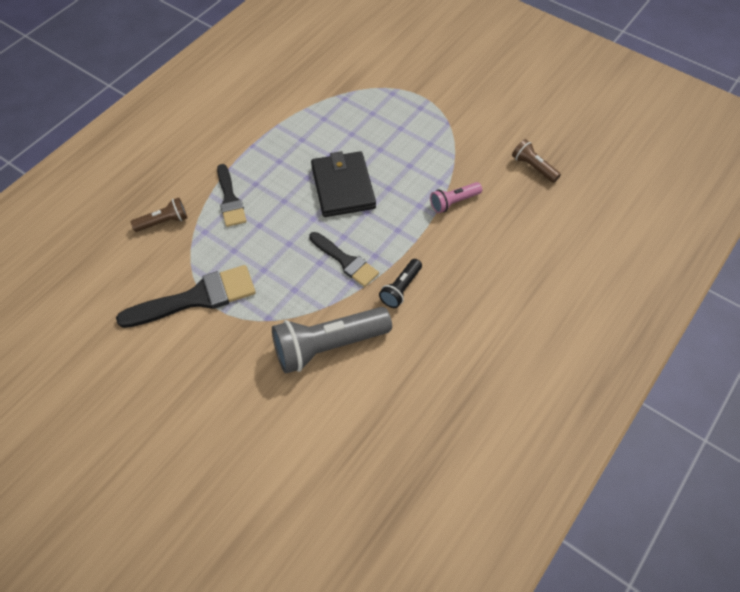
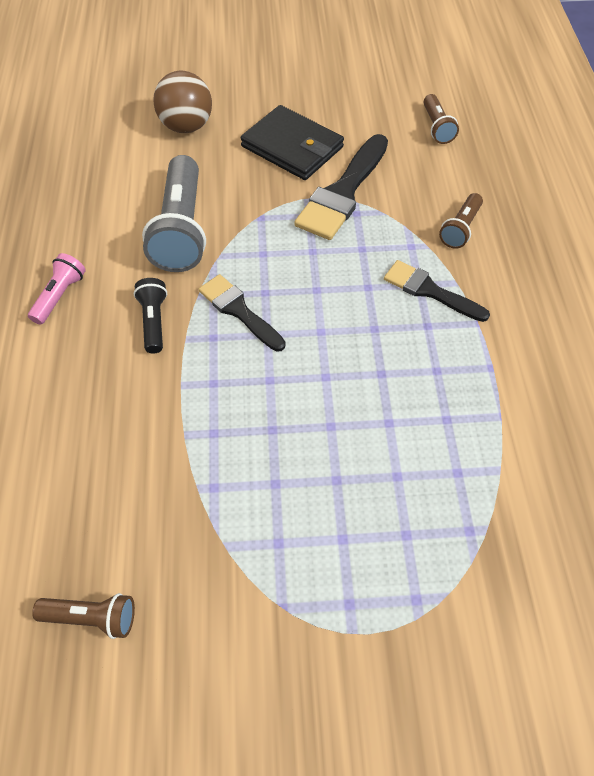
camera: 140 degrees right, 0 degrees up
grey flashlight [272,307,392,374] -> grey flashlight turned 150 degrees clockwise [142,155,206,272]
black brush [309,232,379,287] -> black brush turned 45 degrees clockwise [199,274,286,352]
black wallet [311,151,376,217] -> black wallet moved to [241,105,344,180]
pink flashlight [430,182,482,213] -> pink flashlight moved to [28,253,86,325]
none -> brown ball [153,71,212,133]
none -> brown flashlight [424,94,459,144]

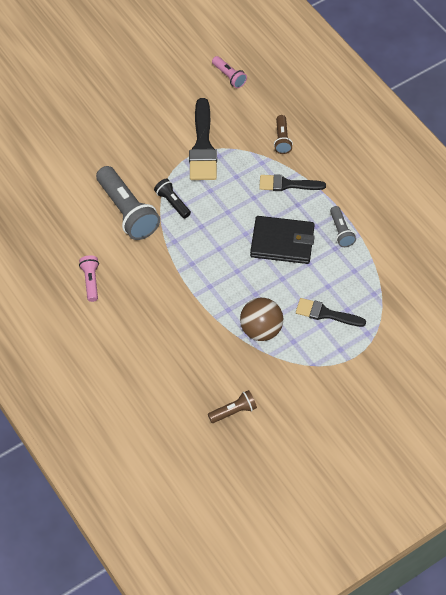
camera: 30 degrees left, 0 degrees up
black flashlight [133,278,167,353] -> black flashlight moved to [154,179,191,218]
brown ball [153,71,212,133] -> brown ball moved to [240,298,283,341]
black brush [199,274,286,352] -> black brush moved to [296,298,366,327]
black wallet [241,105,344,180] -> black wallet moved to [250,216,315,264]
brown flashlight [424,94,459,144] -> pink flashlight [212,56,247,88]
none -> grey flashlight [330,206,356,247]

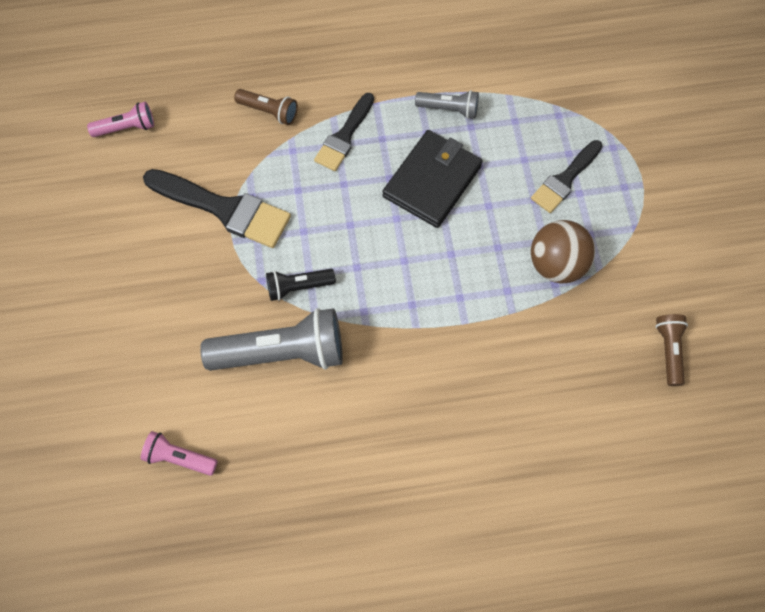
camera: 65 degrees left, 10 degrees up
pink flashlight [79,255,99,302] -> pink flashlight moved to [141,431,218,476]

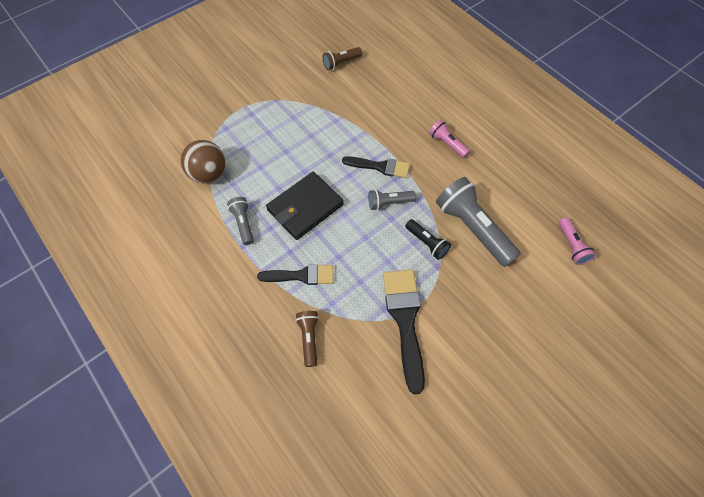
camera: 120 degrees left, 5 degrees down
pink flashlight [87,102,154,137] -> pink flashlight moved to [429,120,470,158]
black wallet [382,130,483,228] -> black wallet turned 45 degrees counterclockwise [266,172,344,240]
black brush [531,140,602,213] -> black brush moved to [342,156,410,178]
brown ball [531,220,595,284] -> brown ball moved to [181,140,225,183]
none -> grey flashlight [368,189,416,210]

